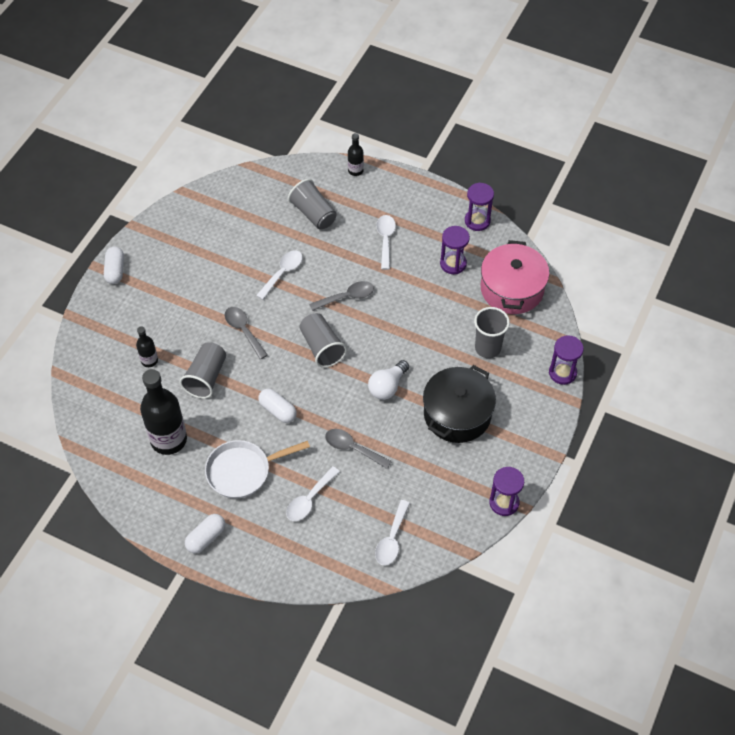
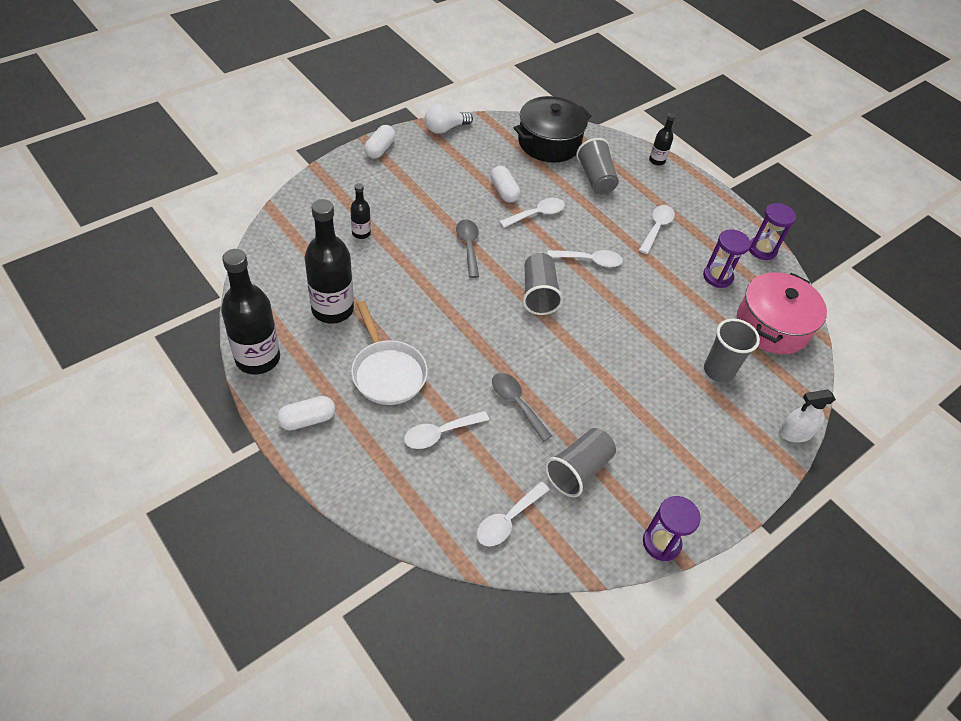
camera: 20 degrees right, 5 degrees down
grey cup [180,342,226,399] -> grey cup moved to [545,428,616,497]
white pan [205,440,310,499] -> white pan turned 120 degrees counterclockwise [351,301,428,405]
white capsule [258,388,297,423] -> white capsule moved to [490,166,520,203]
grey spoon [310,281,374,311] -> white spoon [548,250,623,267]
white light bulb [368,360,409,400] -> white light bulb moved to [425,104,473,134]
black pot [423,365,496,443] -> black pot moved to [514,96,592,163]
purple hourglass [549,335,584,385] -> white spray bottle [779,390,836,443]
none -> black bottle [221,249,280,374]

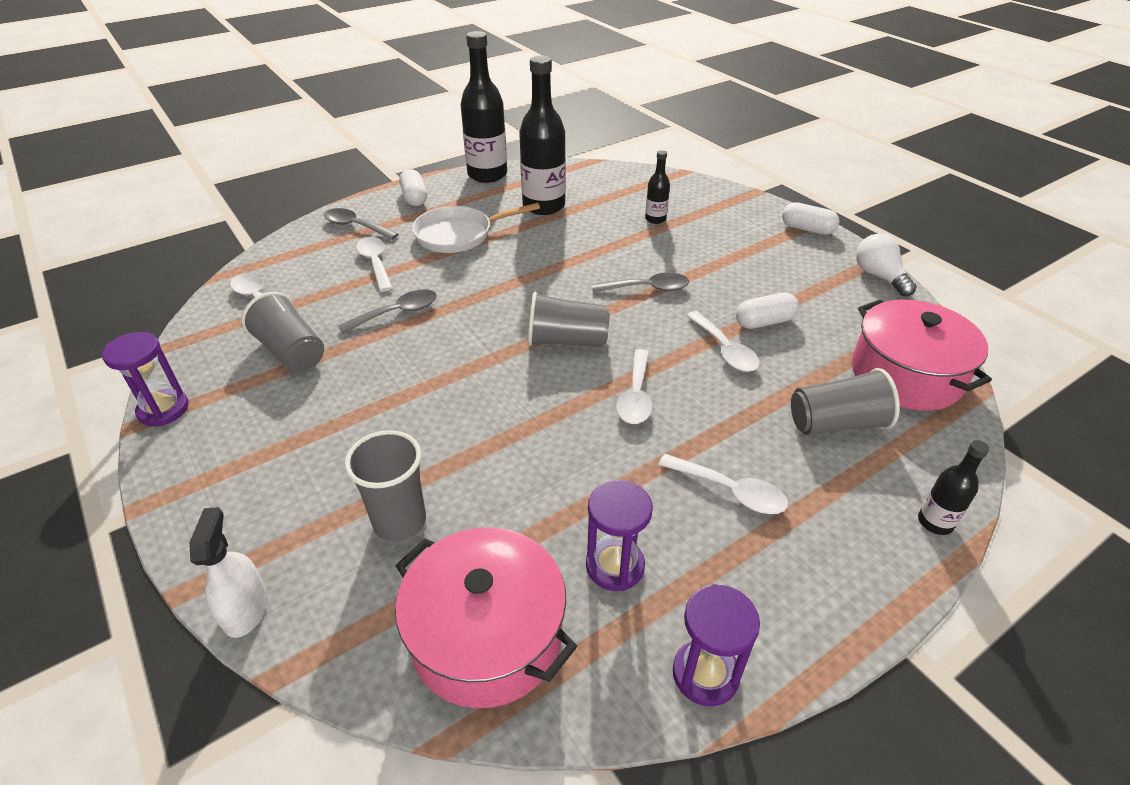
camera: 100 degrees right, 10 degrees down
black pot [514,96,592,163] -> pink pot [852,300,992,411]
none -> grey spoon [324,208,398,240]

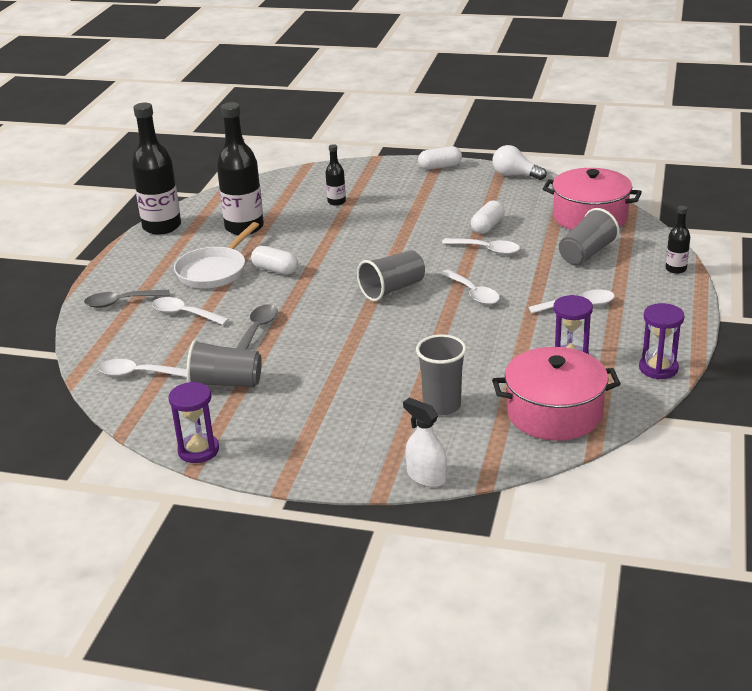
camera: 40 degrees left, 10 degrees down
white capsule [399,169,427,206] -> white capsule moved to [251,246,298,275]
grey spoon [591,273,689,293] -> none

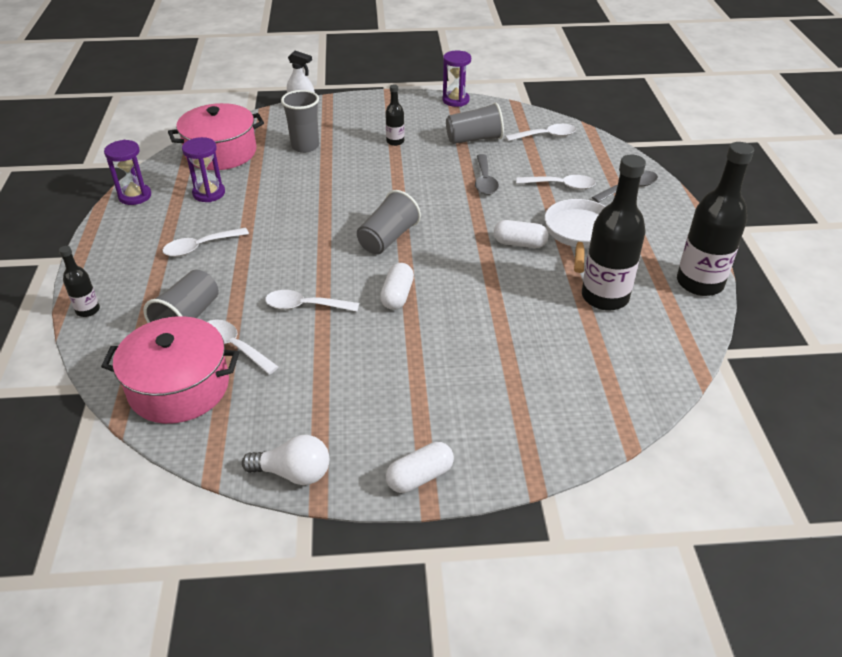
camera: 160 degrees right, 10 degrees up
black bottle [325,144,346,206] -> black bottle moved to [385,84,404,146]
white spoon [441,270,500,305] -> white spoon moved to [208,320,279,375]
white capsule [471,201,505,234] -> white capsule moved to [380,263,414,310]

